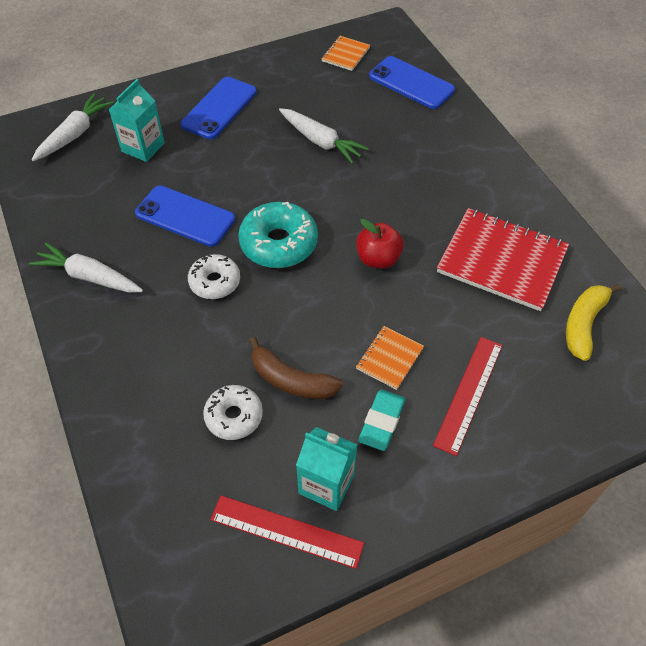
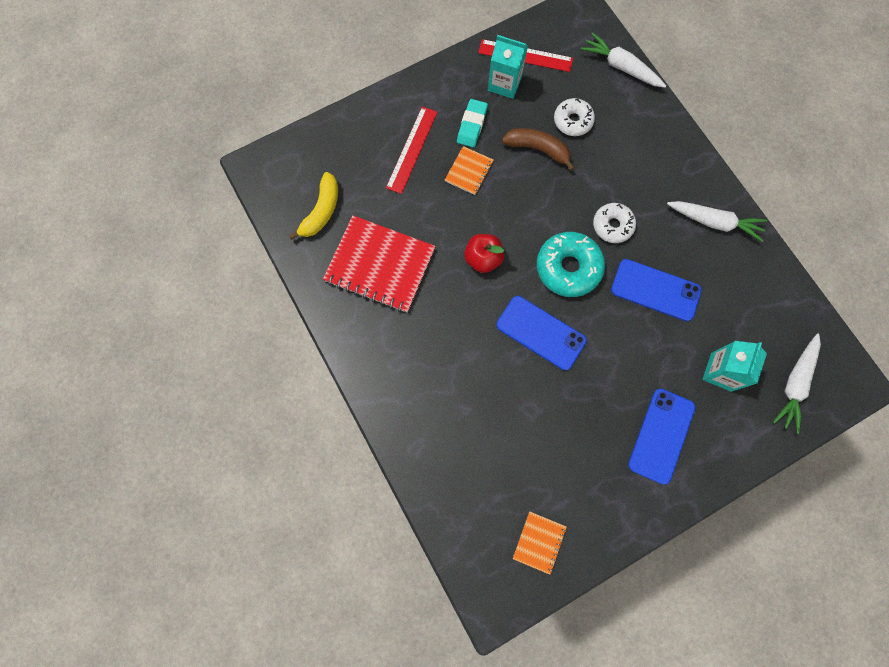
camera: 175 degrees right, 20 degrees up
white carrot [279,108,369,164] -> white carrot moved to [581,32,666,88]
blue phone [369,56,455,109] -> blue phone moved to [496,296,587,370]

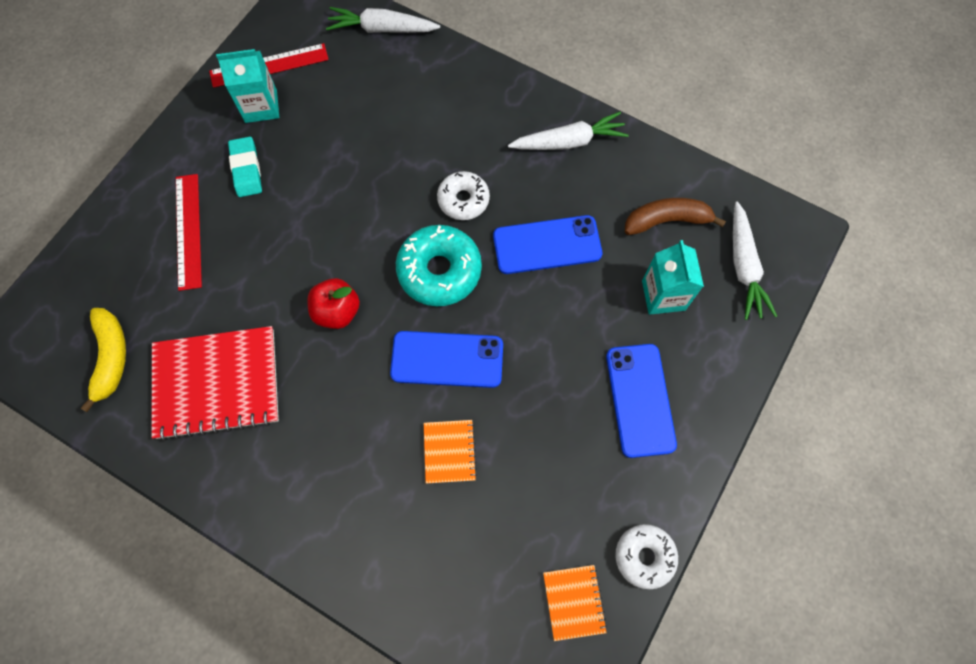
camera: 30 degrees left, 5 degrees down
orange notebook [445,146,493,195] -> orange notebook moved to [424,420,477,483]
brown banana [502,128,575,171] -> brown banana moved to [625,198,726,235]
white donut [554,98,595,136] -> white donut moved to [615,524,678,589]

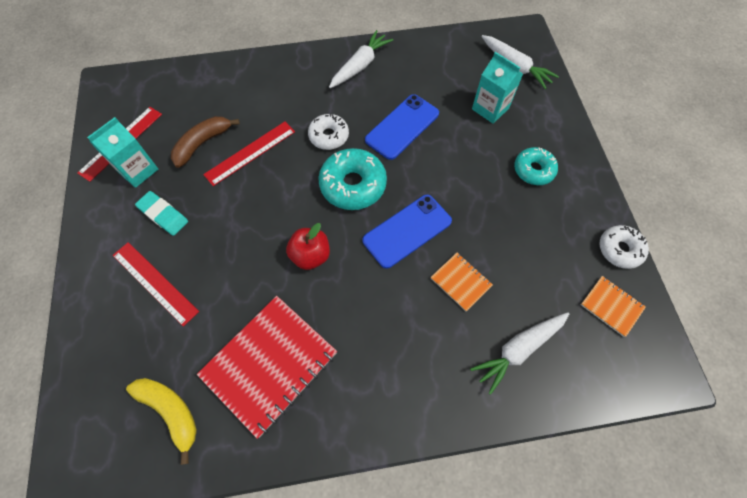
camera: 40 degrees left, 5 degrees down
white carrot [326,7,440,33] -> white carrot moved to [470,312,569,395]
blue phone [606,344,677,458] -> turquoise donut [514,147,558,185]
brown banana [625,198,726,235] -> brown banana moved to [171,116,240,168]
none -> red ruler [203,122,295,186]

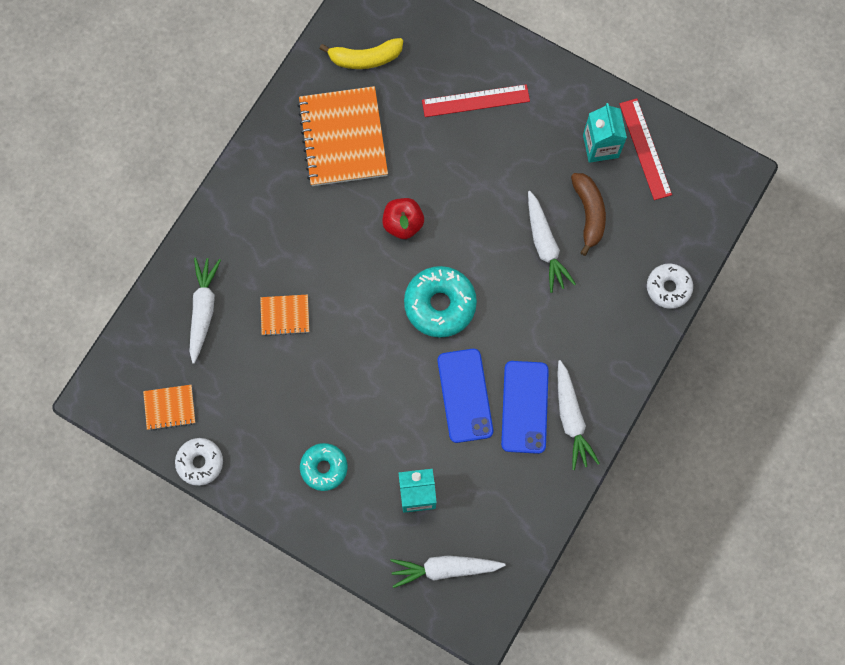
camera: 130 degrees right, 10 degrees up
turquoise eraser [135,191,188,236] -> none
red notebook [197,296,337,439] -> orange notebook [297,86,388,186]
red ruler [203,122,295,186] -> white carrot [528,191,576,293]
white donut [308,114,349,150] -> white donut moved to [647,263,693,309]
blue phone [362,195,452,269] -> blue phone moved to [501,361,549,454]

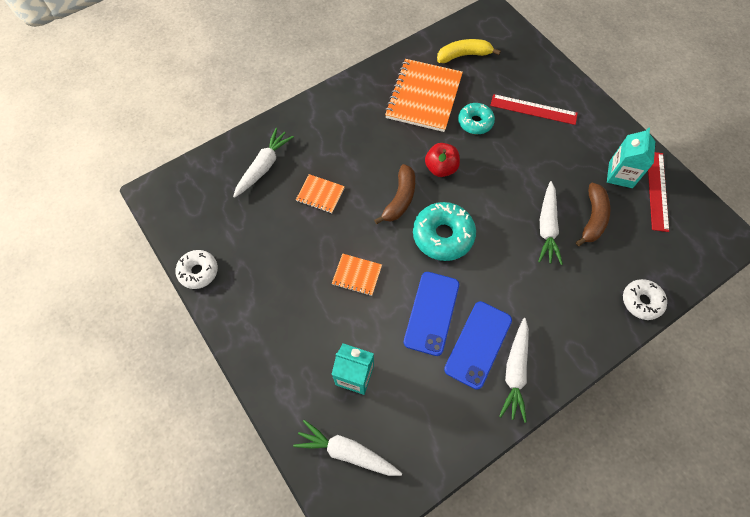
camera: 25 degrees right, 10 degrees down
orange notebook [143,385,195,431] -> orange notebook moved to [332,253,382,296]
turquoise donut [300,443,348,491] -> turquoise donut moved to [458,103,495,134]
yellow banana [319,38,403,69] -> yellow banana turned 150 degrees clockwise [437,39,501,63]
none -> brown banana [374,164,415,224]

